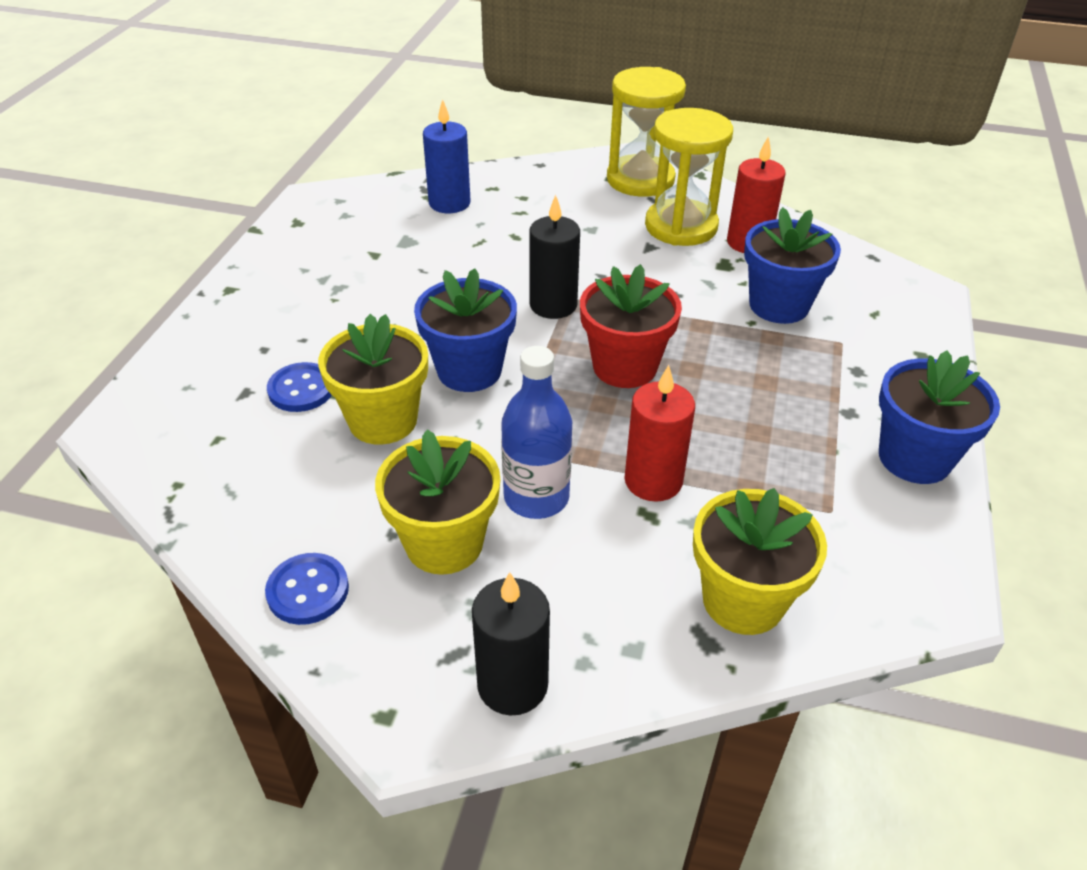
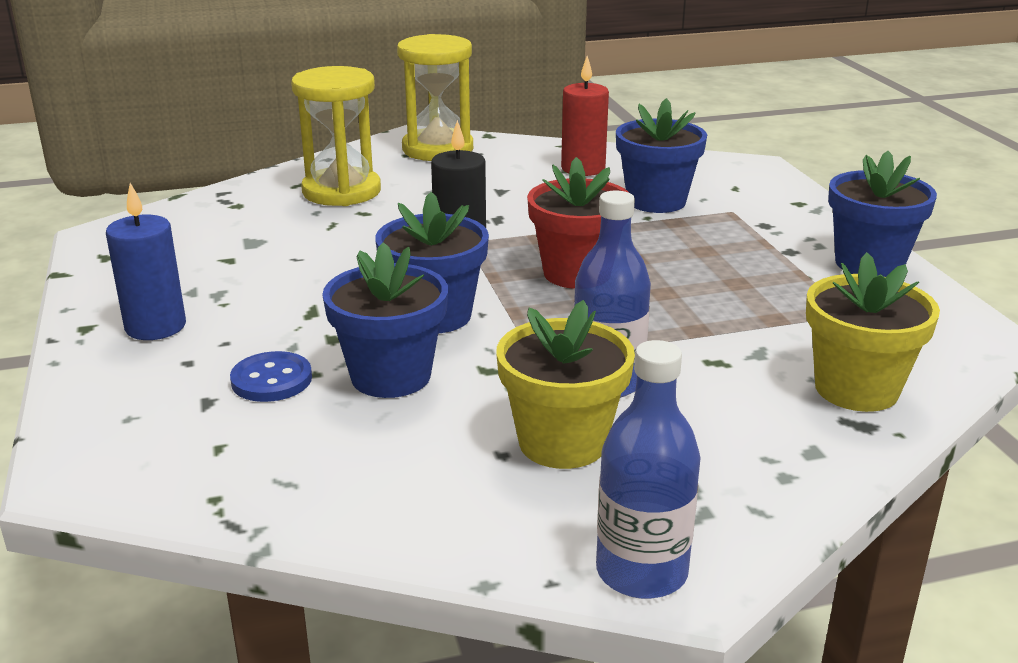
camera: 30 degrees left, 15 degrees down
blue button [265,553,349,625] -> none
yellow flower pot [318,314,428,445] -> blue flower pot [322,242,448,398]
blue candle [423,99,470,213] -> blue candle moved to [106,183,186,340]
black candle [472,572,550,716] -> none
red candle [624,365,695,502] -> none
yellow hourglass [645,108,733,246] -> yellow hourglass moved to [291,66,381,206]
none -> blue bottle [596,340,701,599]

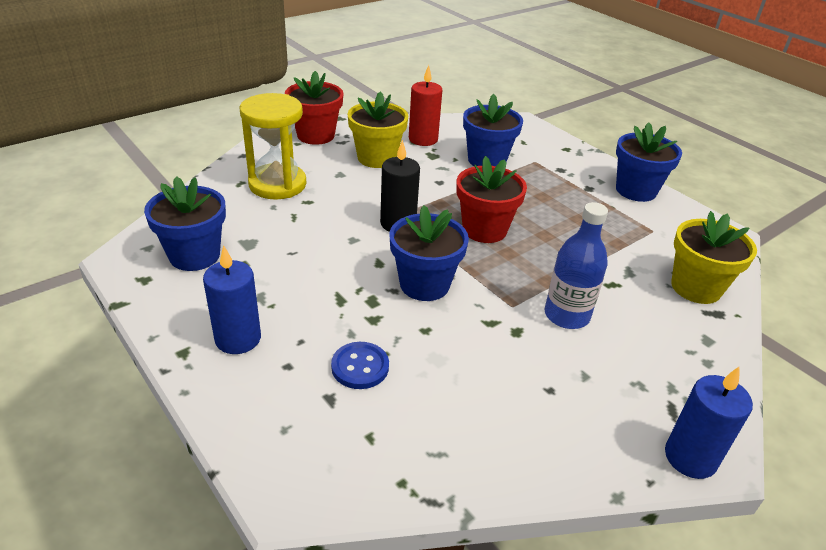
camera: 25 degrees left, 10 degrees up
blue flower pot [322,242,448,398] -> blue flower pot moved to [144,176,226,271]
yellow hourglass [397,34,473,161] -> red flower pot [285,71,344,145]
yellow flower pot [496,300,635,469] -> yellow flower pot moved to [348,91,408,168]
blue bottle [596,340,701,599] -> blue candle [665,367,753,479]

